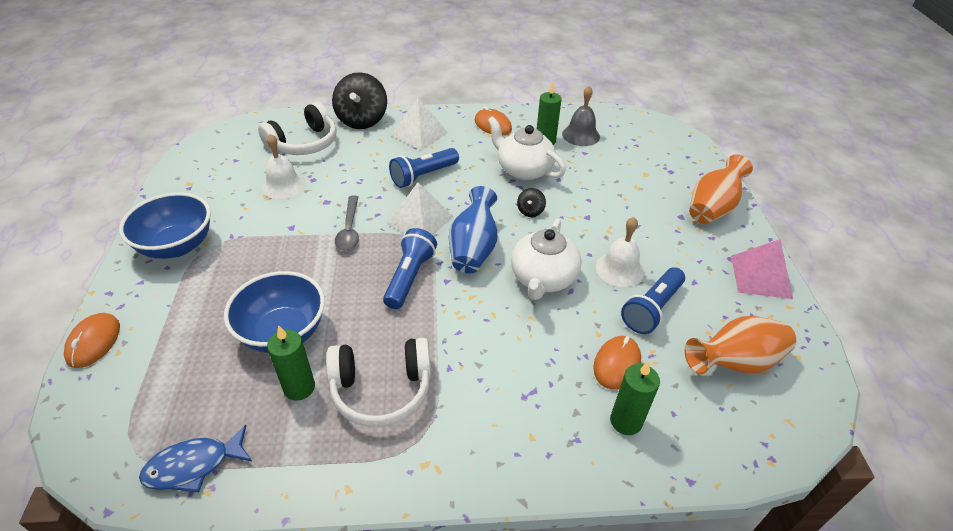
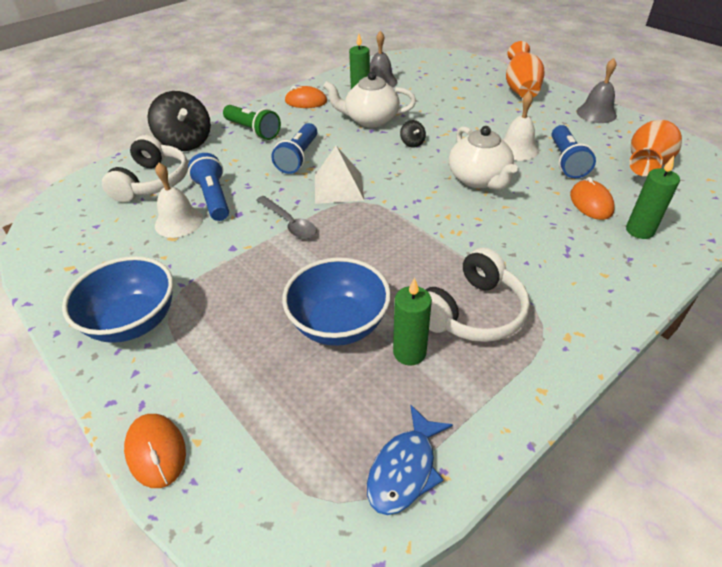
camera: 35 degrees left, 0 degrees up
blue flashlight [383,228,437,309] -> blue flashlight moved to [188,153,229,221]
white pyramid [391,98,448,150] -> green flashlight [223,105,281,140]
blue vase [449,186,497,273] -> none
pink pyramid [731,239,793,299] -> grey bell [577,58,617,123]

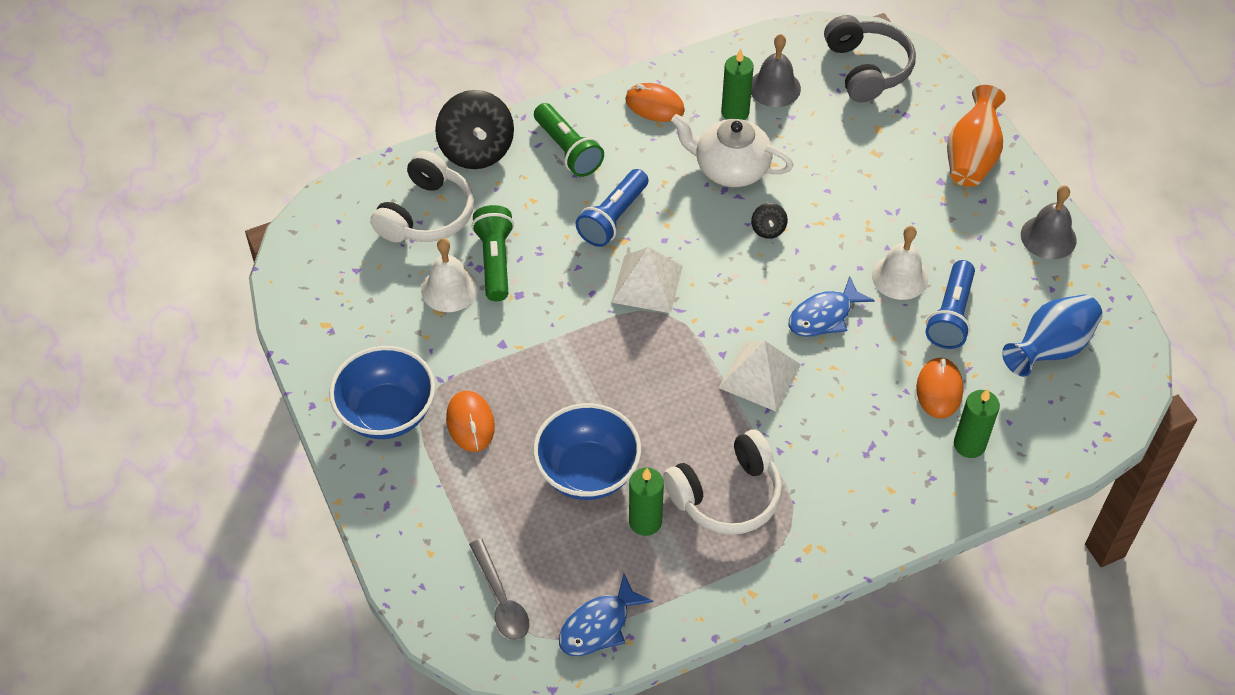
camera: 15 degrees right, 10 degrees up
orange mouse [124,414,186,488] -> orange mouse moved to [446,391,495,452]
blue flashlight [188,153,229,221] -> green flashlight [472,205,514,301]
grey spoon [256,196,316,239] -> grey spoon moved to [469,539,530,640]
white teapot [449,126,518,190] -> blue fish [789,276,875,337]
orange vase [629,120,682,176] -> blue vase [1002,294,1103,377]
none -> white pyramid [719,340,801,411]
none -> grey headphones [824,15,916,102]

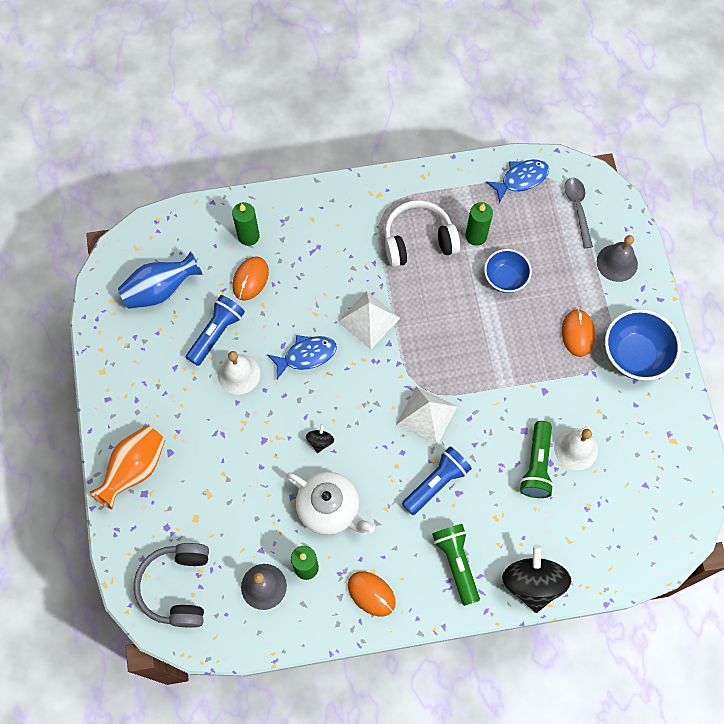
camera: 165 degrees left, 15 degrees up
white headphones [371,151,474,243] -> none
blue bowl [533,403,641,500] -> blue bowl [484,249,532,293], size x0.65
grey bell [1021,185,1076,259] -> grey bell moved to [597,235,638,282]

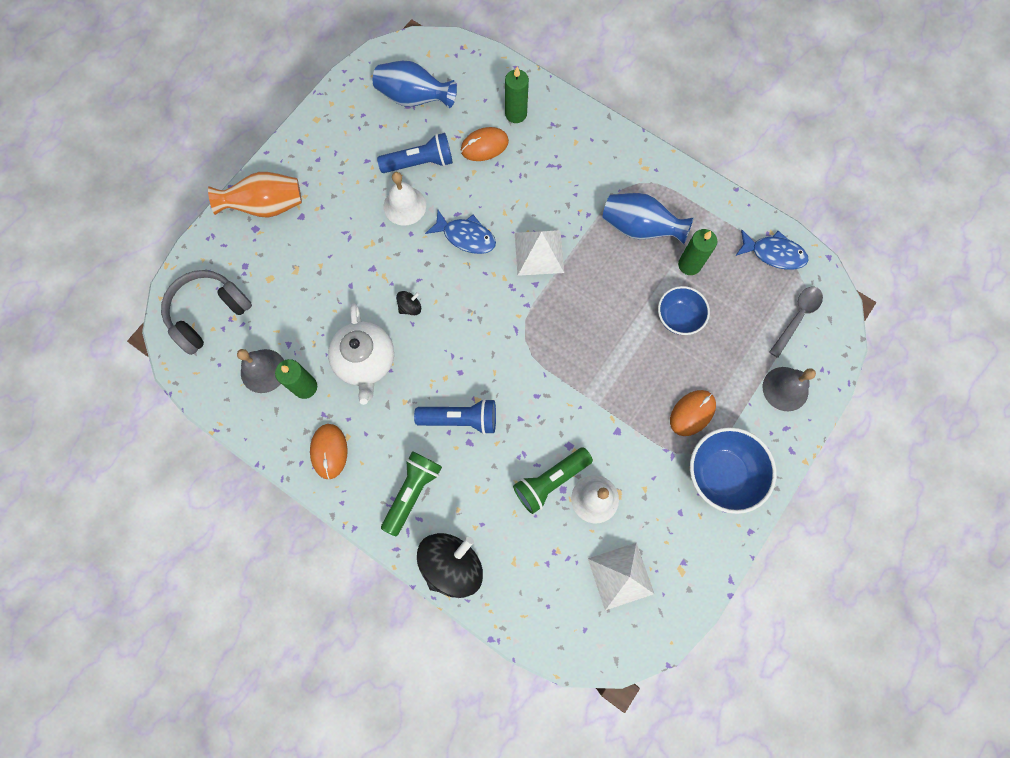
camera: 45 degrees right, 5 degrees up
white headphones [384,200,460,267] -> blue vase [602,193,694,245]
white pyramid [396,386,457,446] -> white pyramid moved to [588,543,654,610]

